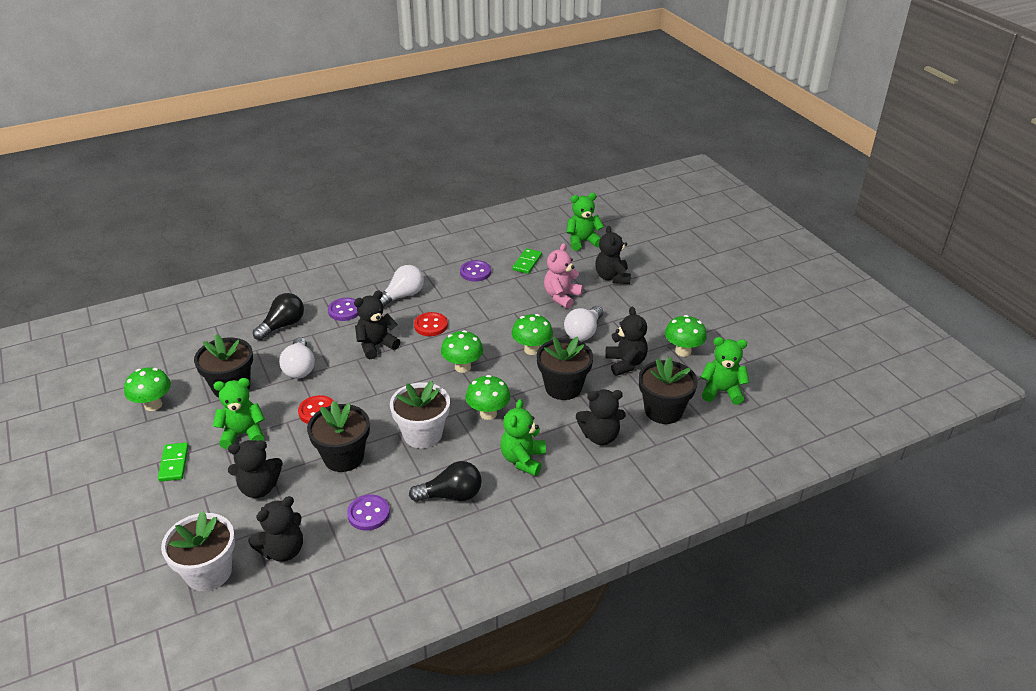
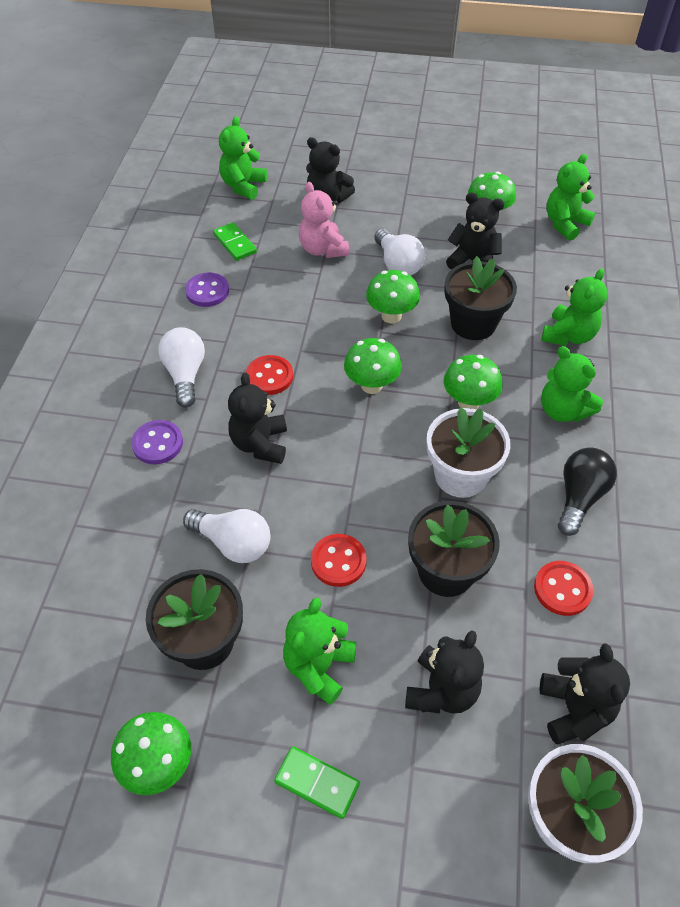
camera: 55 degrees left, 15 degrees up
black light bulb [253,293,304,340] -> none
purple button [347,494,390,531] -> red button [534,561,594,616]
black teddy bear [576,389,626,445] -> green teddy bear [541,268,608,346]
black flower pot [639,357,698,424] -> none

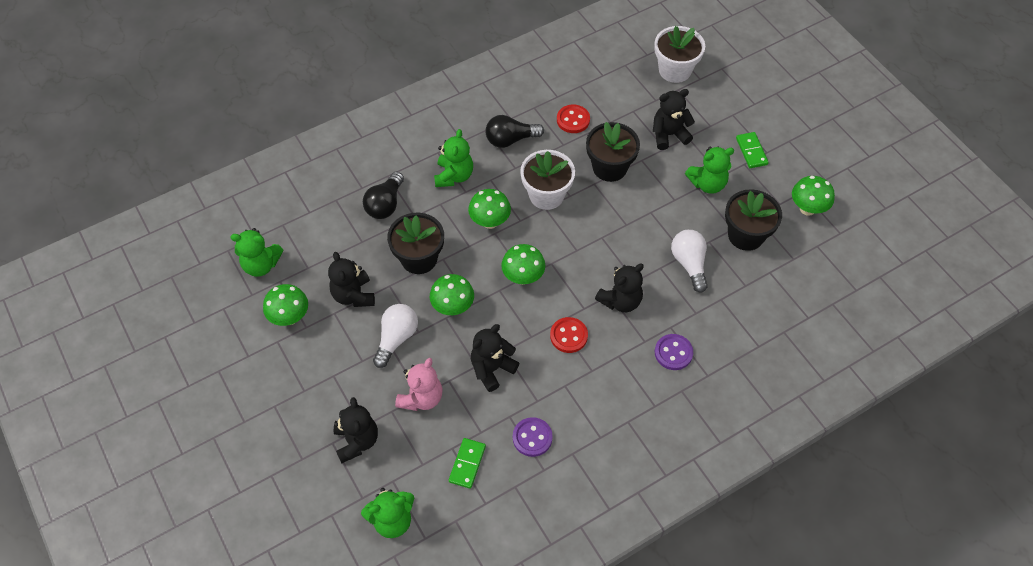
camera: 130 degrees left, 5 degrees up
white light bulb [158,327,205,408] -> none
red button [311,534,367,587] -> none
black teddy bear [539,643,630,744] -> black teddy bear moved to [471,324,519,392]
green teddy bear [541,268,608,346] -> black light bulb [363,171,404,219]

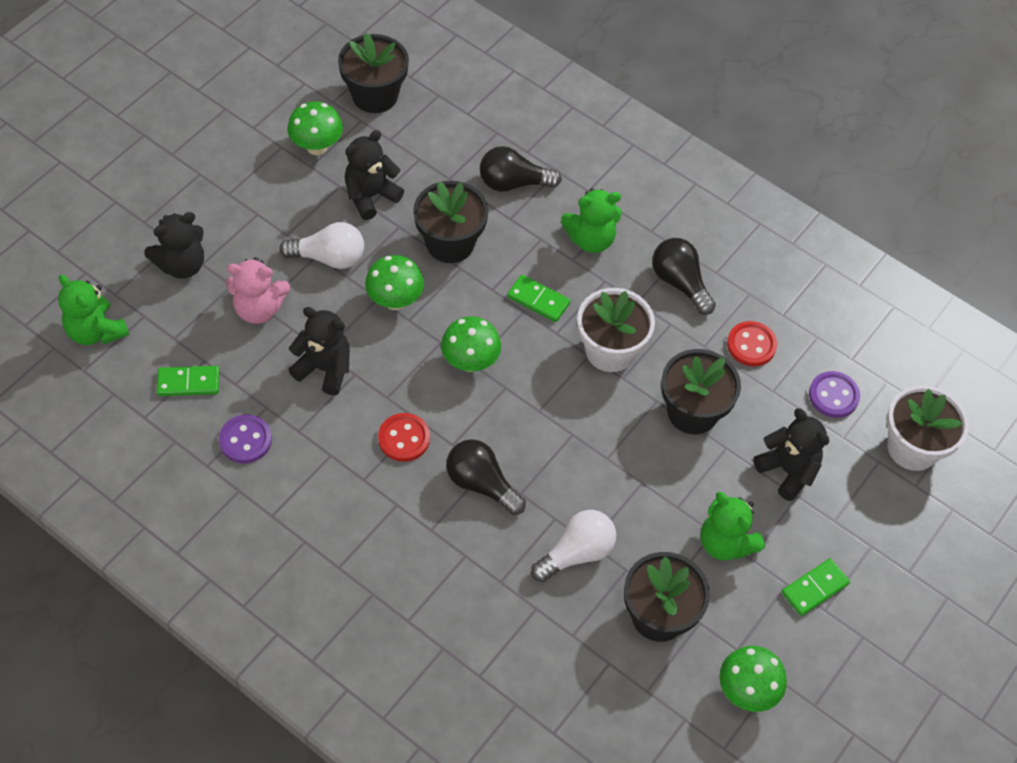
camera: 65 degrees right, 0 degrees up
green teddy bear [230,228,283,277] -> black flower pot [338,33,409,113]
green mushroom [468,189,511,229] -> green domino [507,275,570,322]
black teddy bear [595,264,644,312] -> black light bulb [446,439,526,515]
purple button [655,334,693,370] -> purple button moved to [809,371,860,418]

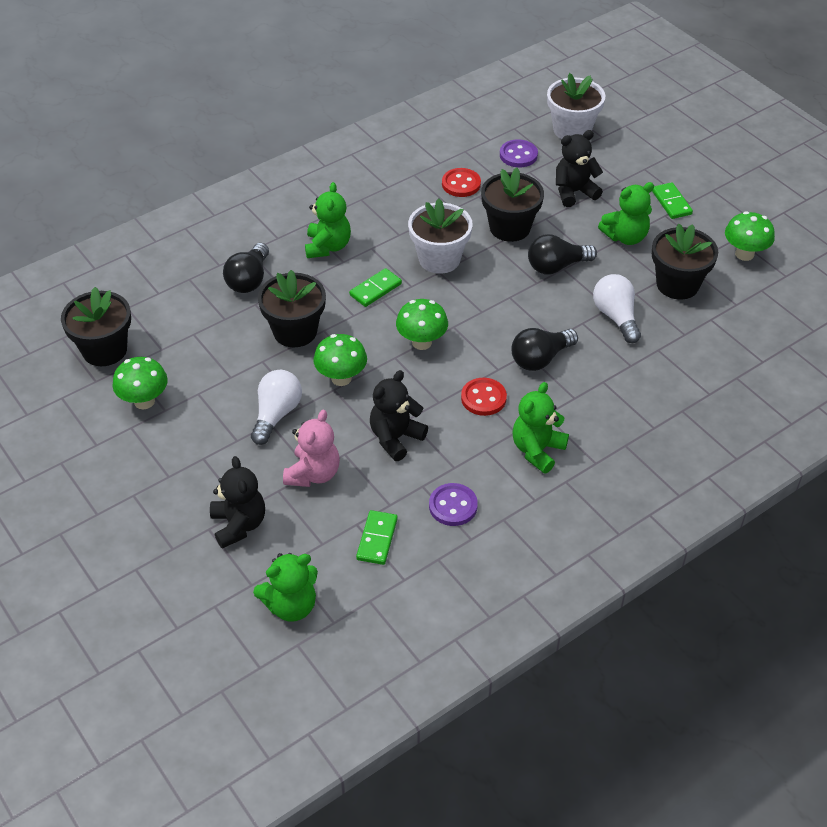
camera: 70 degrees left, 10 degrees down
black teddy bear [345,130,404,220] -> none
black light bulb [652,238,716,315] -> black light bulb moved to [528,234,597,275]
none -> green teddy bear [512,382,569,474]

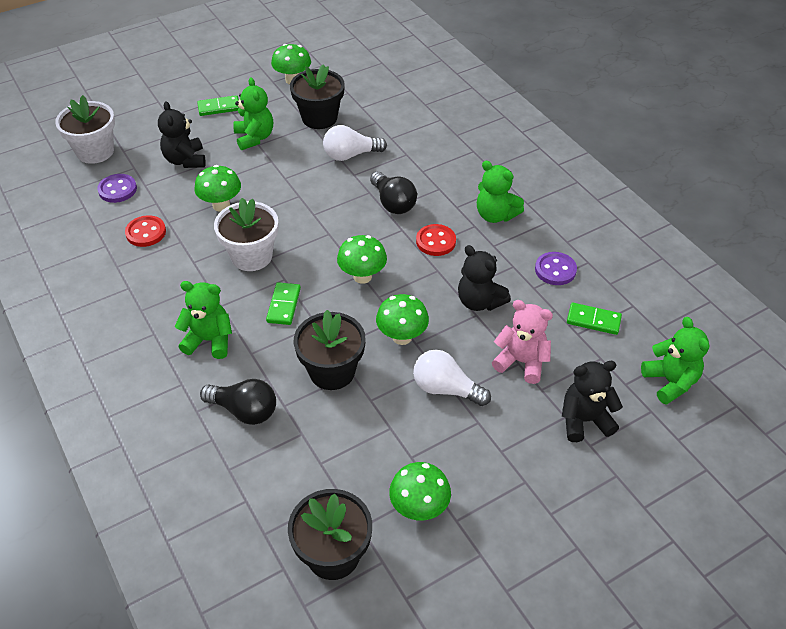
camera: 85 degrees left, 0 degrees up
green domino [349,268,402,307] -> green domino turned 45 degrees clockwise [266,282,301,325]
black flower pot [481,168,544,242] -> green mushroom [195,165,241,212]
black light bulb [528,234,597,275] -> none

